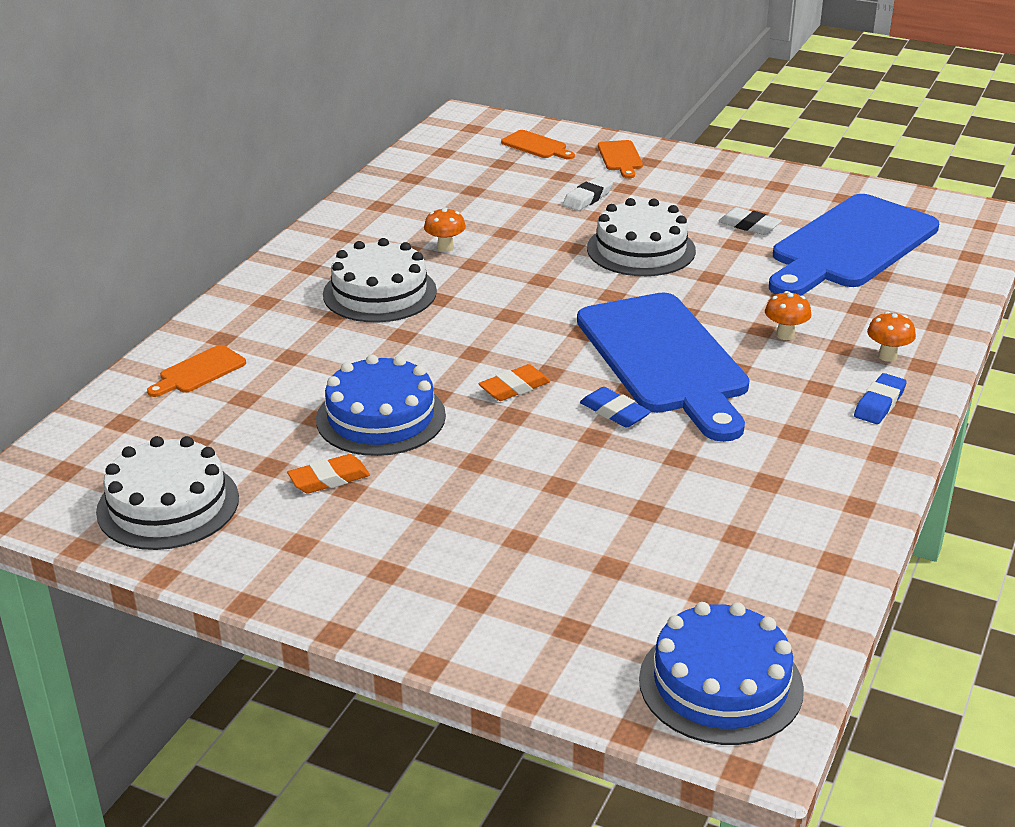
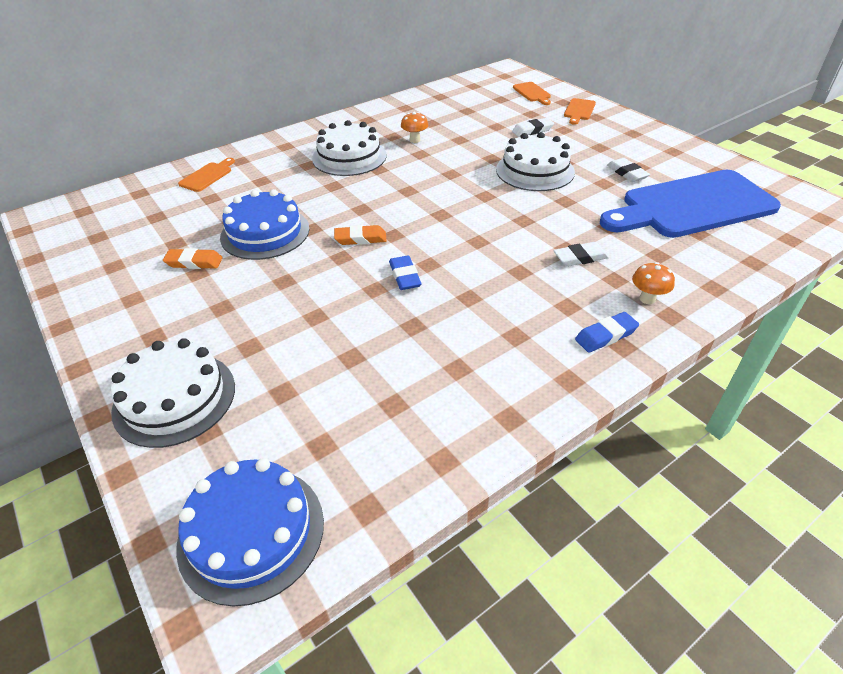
camera: 30 degrees right, 10 degrees up
white cake [96,436,239,550] -> white cake moved to [111,338,235,448]
orange cutting board [147,345,246,397] -> orange cutting board turned 135 degrees clockwise [178,158,235,192]
blue cutting board [577,292,749,442] -> none
orange mushroom [765,291,812,340] -> white eraser [553,242,609,267]

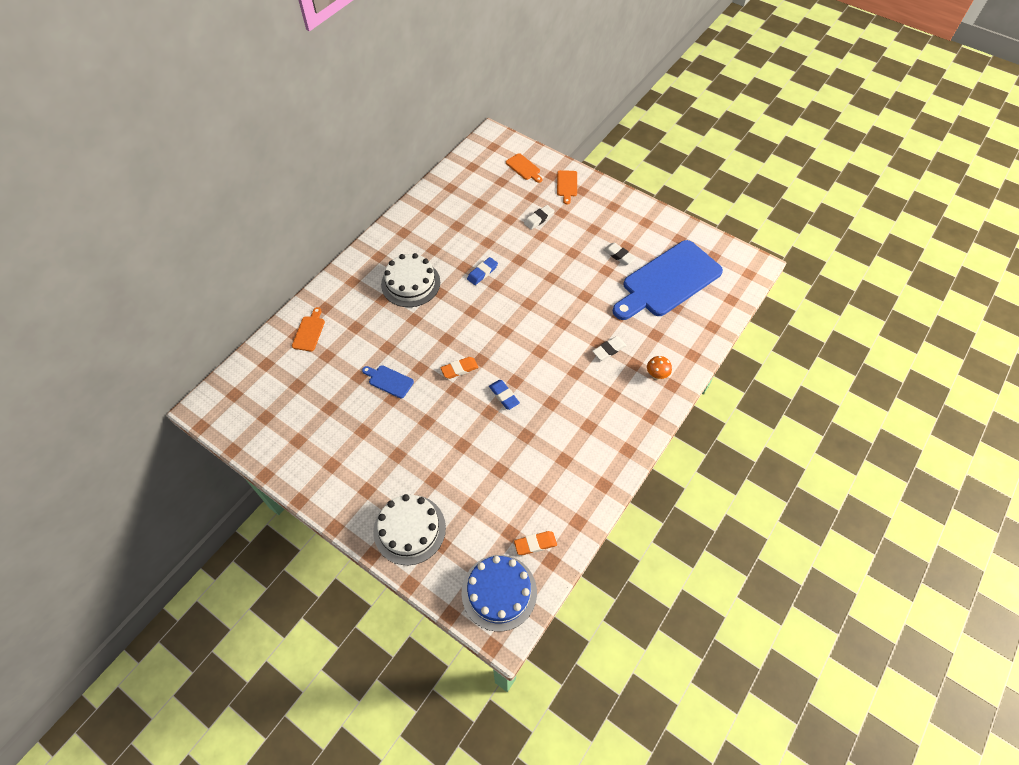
camera: 20 degrees left, 15 degrees up
orange eraser [163,248,223,269] -> orange eraser moved to [514,531,557,555]
blue cake [220,189,309,260] -> blue cutting board [362,365,414,398]
orange mushroom [401,112,428,143] -> none
white cake [496,132,575,191] -> none
blue eraser [575,312,639,353] -> blue eraser moved to [467,257,498,285]

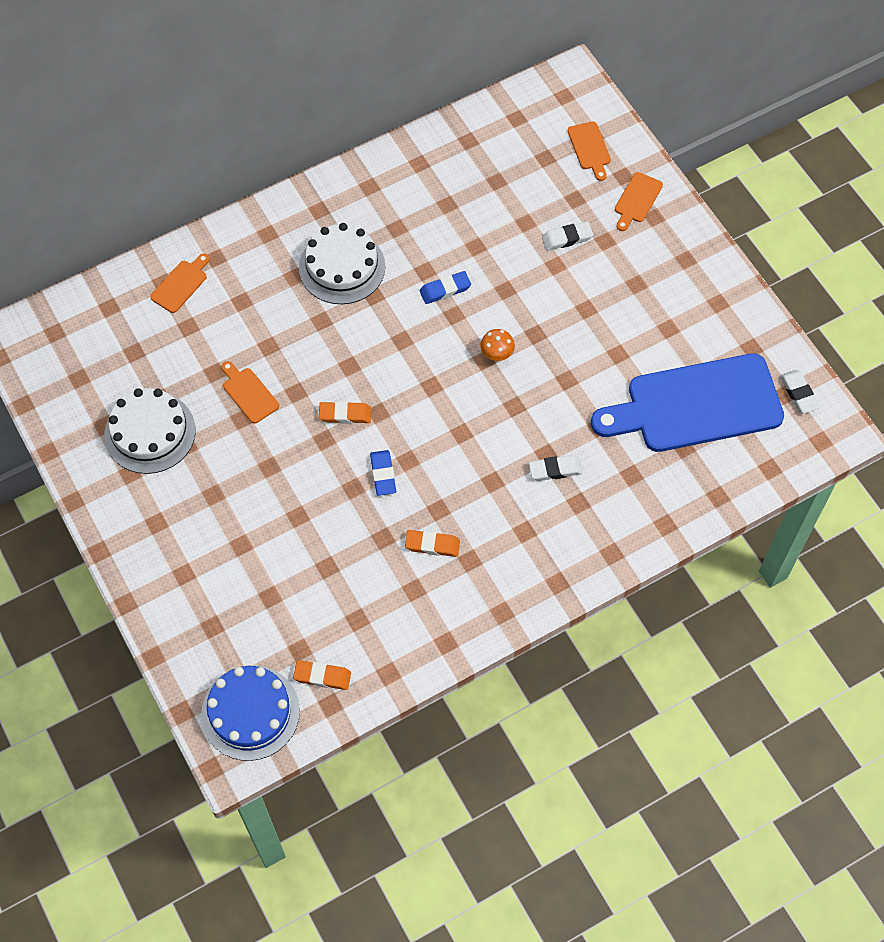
camera: 25 degrees right, 5 degrees up
blue cutting board [362,365,414,398] -> orange cutting board [222,361,279,423]
white cake [373,494,446,565] -> white cake moved to [104,388,196,474]
white eraser [604,243,636,265] -> white eraser moved to [780,370,820,413]
orange mushroom [647,356,672,380] -> orange mushroom moved to [480,329,515,361]
none -> orange eraser [405,530,460,557]

